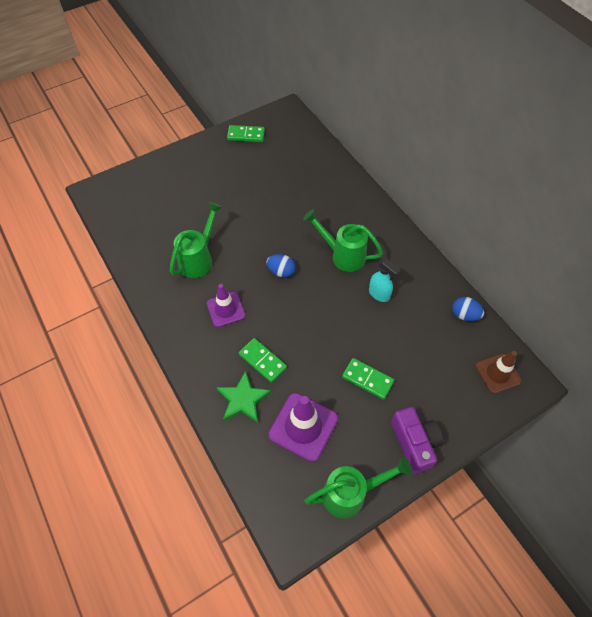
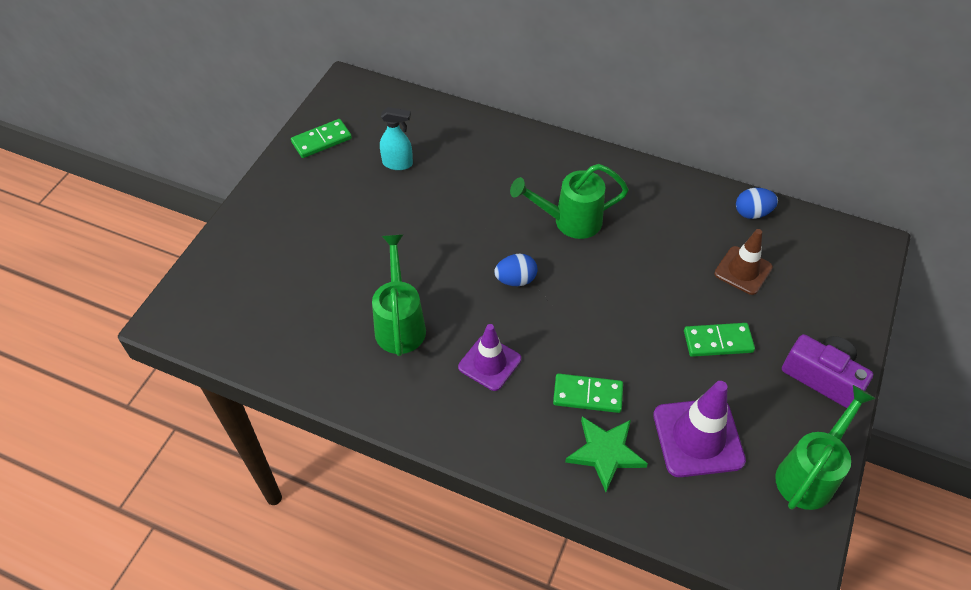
camera: 35 degrees left, 5 degrees down
turquoise spray bottle [369,259,400,302] -> turquoise spray bottle moved to [380,107,413,170]
brown traffic cone [476,351,521,394] -> brown traffic cone moved to [714,229,773,295]

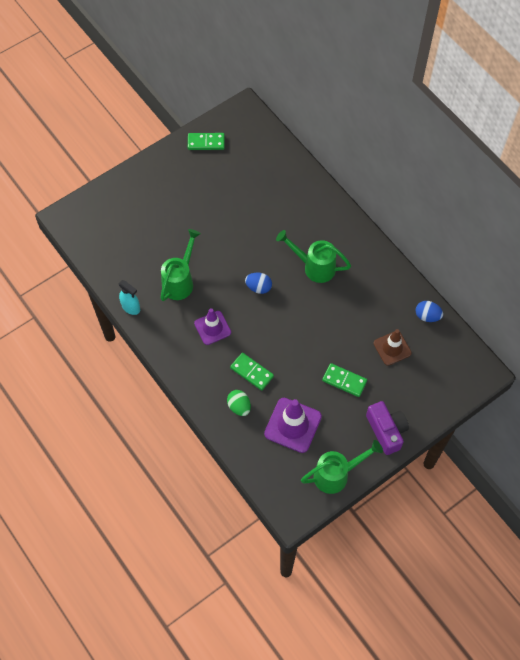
camera: 30 degrees right, 10 degrees up
turquoise spray bottle [380,107,413,170] -> turquoise spray bottle moved to [119,280,140,315]
green star [565,417,648,492] -> green egg [227,390,251,416]

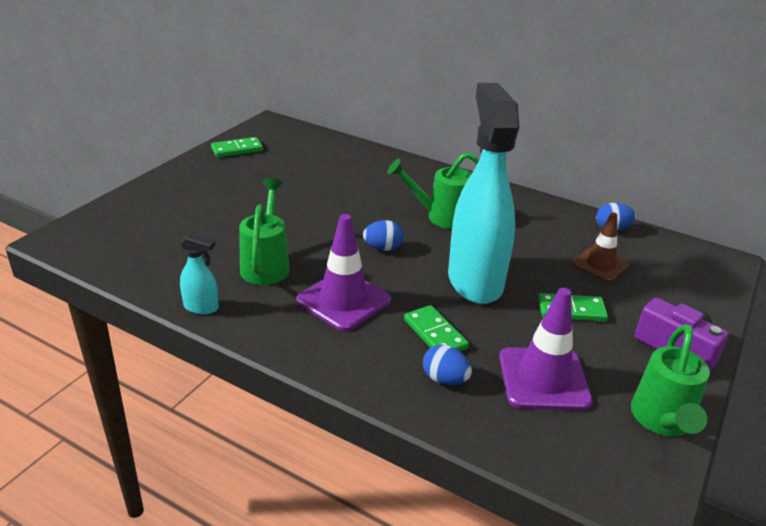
camera: 25 degrees left, 30 degrees down
purple traffic cone [194,308,231,345] -> purple traffic cone [296,214,391,332], size x1.50
green egg [227,390,251,416] -> blue egg [423,344,472,385]
green domino [230,353,274,391] -> green domino turned 45 degrees clockwise [404,305,469,351]
green watering can [301,440,383,494] -> green watering can turned 150 degrees clockwise [631,324,710,436]
none -> turquoise spray bottle [448,83,520,304]

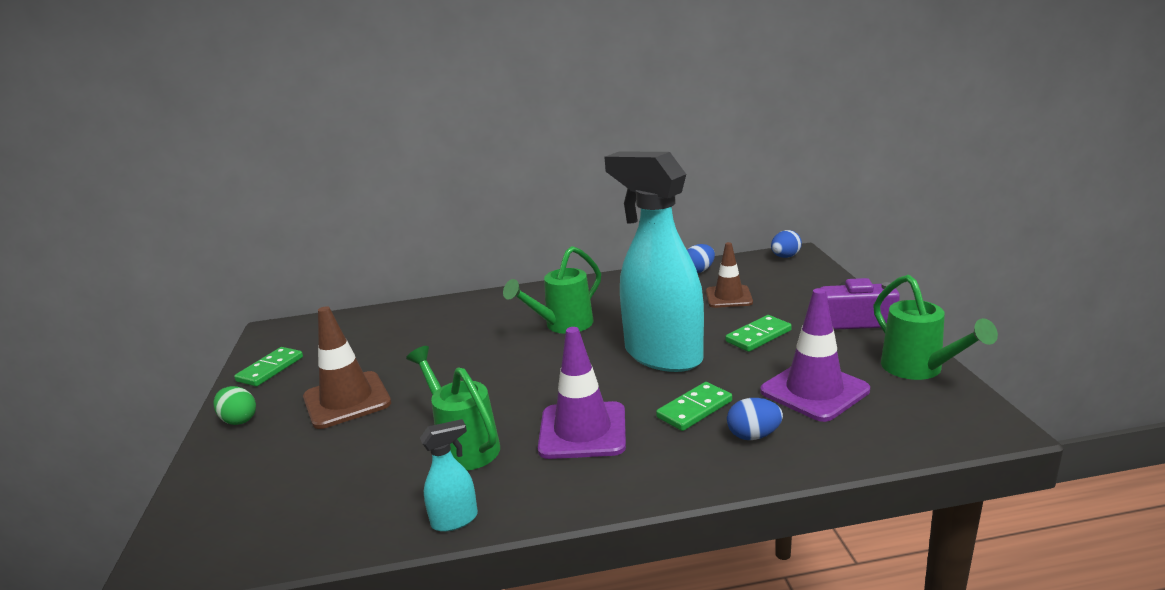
camera: 35 degrees left, 10 degrees down
blue egg [363,220,404,251] -> blue egg moved to [771,230,802,258]
green domino [404,305,469,351] -> green domino turned 60 degrees counterclockwise [656,382,732,431]
none -> green egg [213,386,256,425]
none -> brown traffic cone [303,306,391,429]

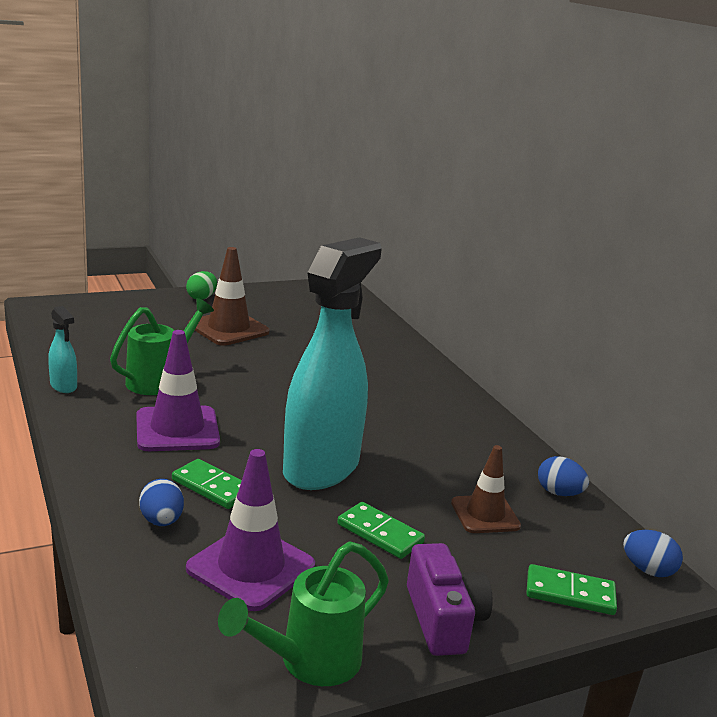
camera: 70 degrees right, 0 degrees up
green domino [234,347,303,386] -> green domino moved to [526,564,617,615]
green watering can [503,246,601,334] -> none

